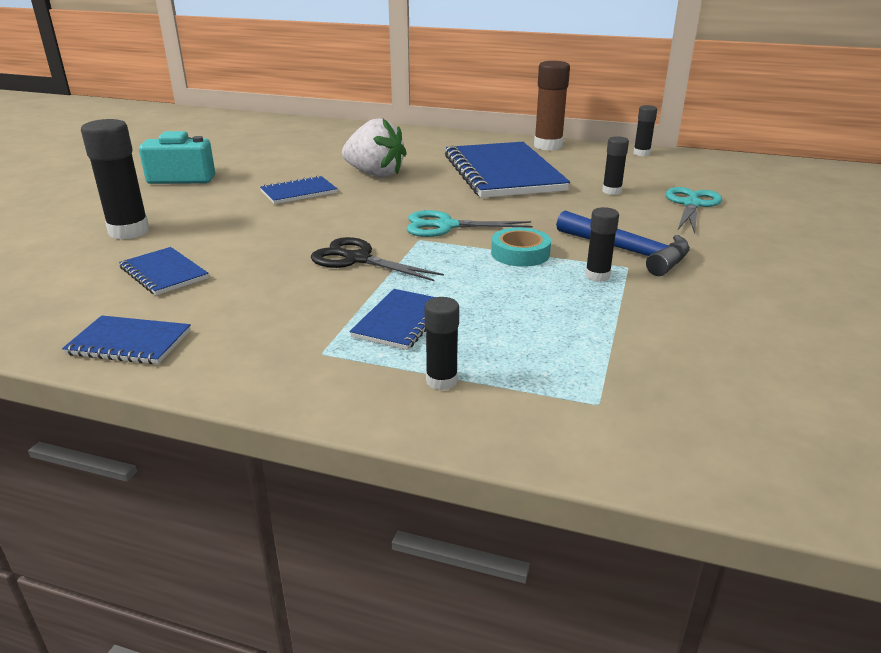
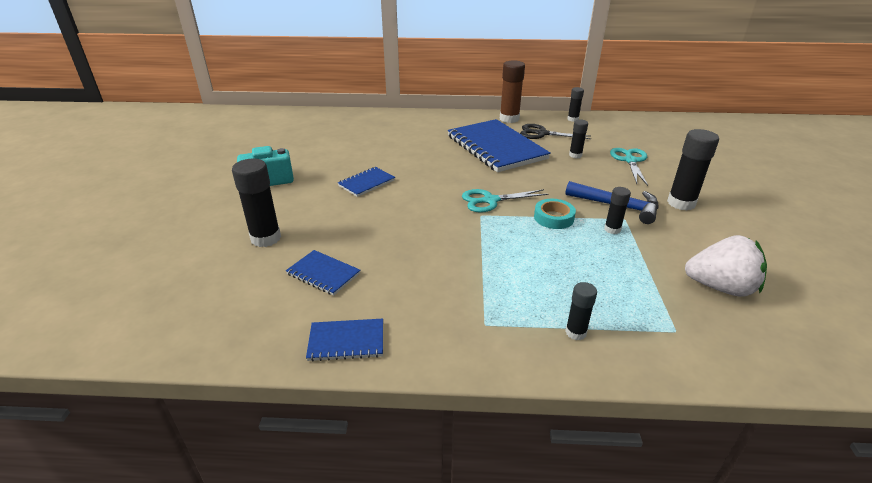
camera: 15 degrees left, 5 degrees up
black scissors [311,237,444,281] -> black scissors moved to [520,124,591,139]
white strawberry [342,118,407,178] -> white strawberry moved to [685,235,767,297]
blue notebook [350,289,435,350] -> none
none -> black glue stick [667,129,719,211]

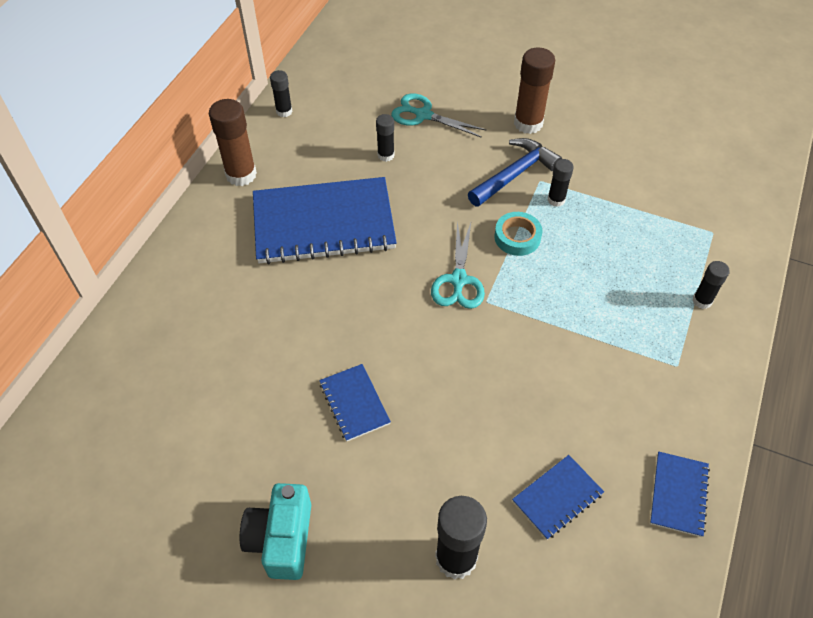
camera: 70 degrees left, 20 degrees up
black scissors [520,124,591,139] -> none
black glue stick [667,129,719,211] -> brown glue stick [514,48,555,134]
white strawberry [685,235,767,297] -> none

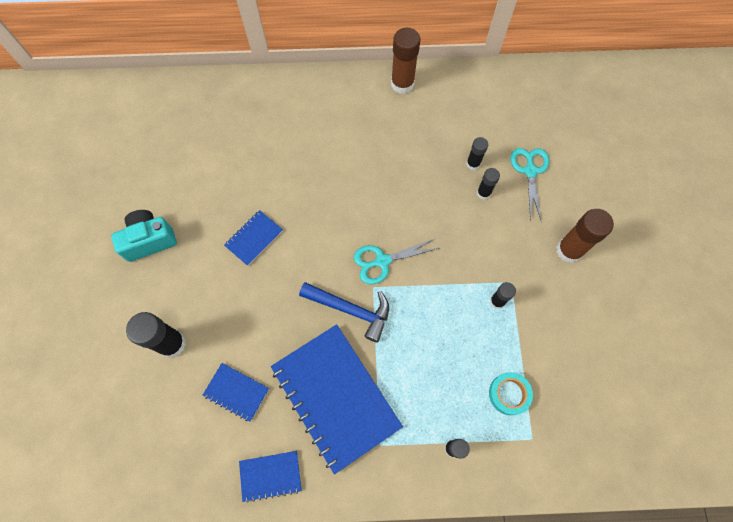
camera: 65 degrees right, 15 degrees up
blue notebook [253,177,397,264] -> blue notebook moved to [271,324,403,475]
black glue stick [270,70,292,117] -> black glue stick moved to [477,168,500,200]
blue hammer [468,138,562,207] -> blue hammer moved to [299,282,389,342]
turquoise tape [494,212,542,256] -> turquoise tape moved to [489,372,533,415]

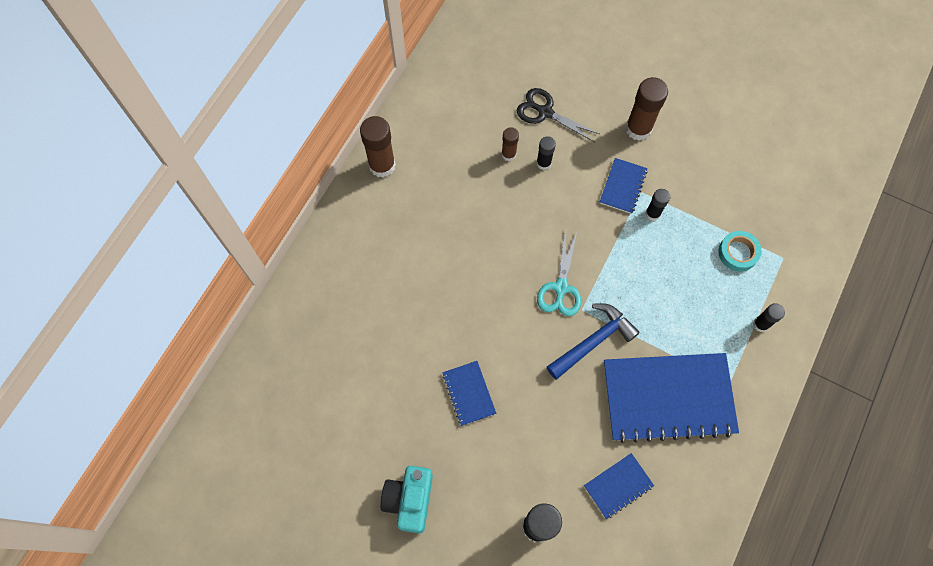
camera: 60 degrees left, 0 degrees up
blue notebook [239,451,302,503] -> blue notebook moved to [600,158,647,214]
black glue stick [466,137,488,170] -> brown glue stick [501,127,519,161]
turquoise scissors [511,148,549,222] -> black scissors [517,88,600,142]

